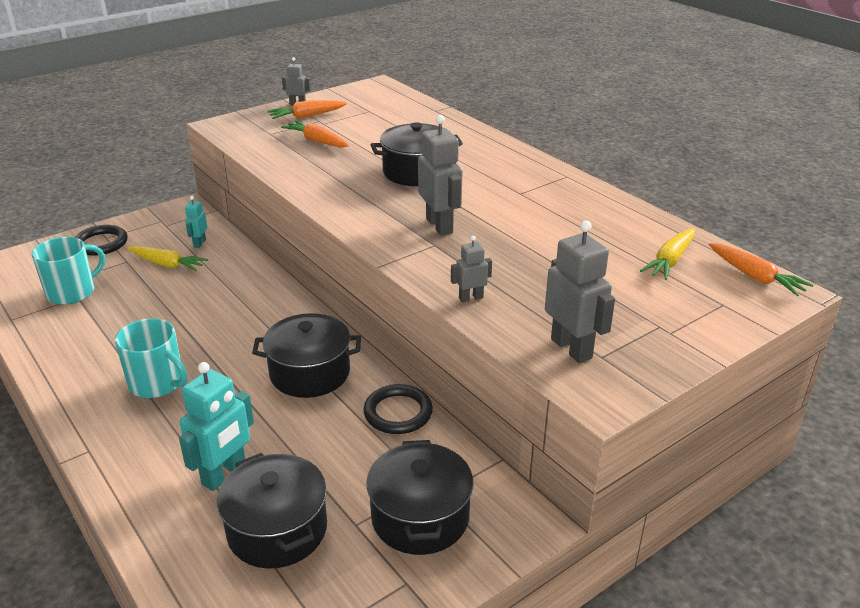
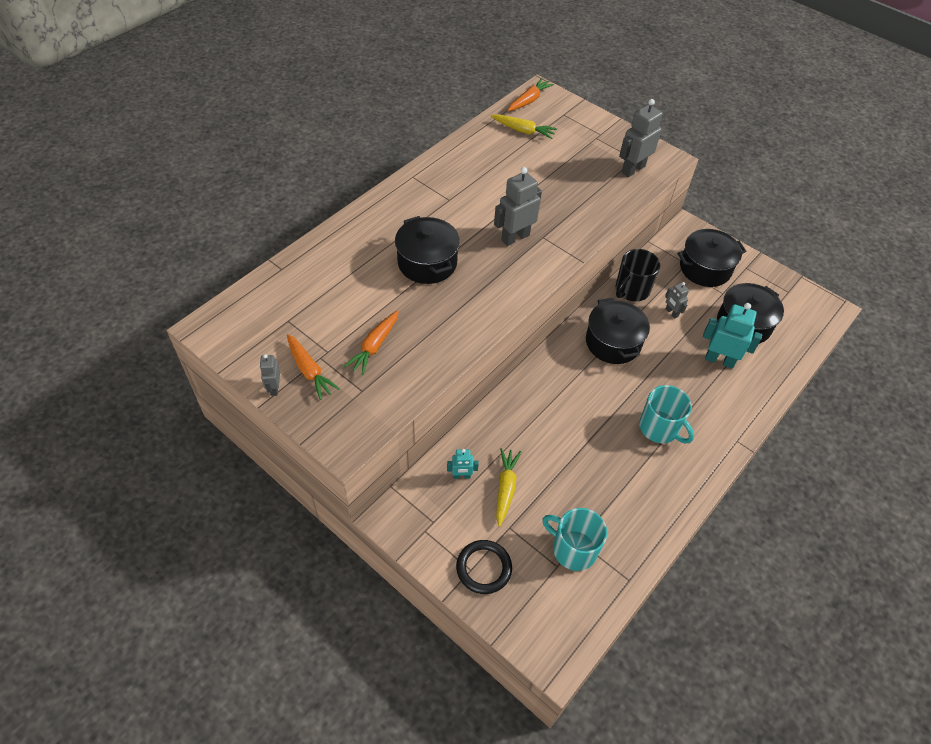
camera: 105 degrees left, 20 degrees up
turquoise mug [115,318,187,398] -> turquoise mug turned 120 degrees clockwise [639,385,694,443]
black ring [363,384,433,434] -> black mug [616,249,660,301]
grey robot [451,235,492,302] -> grey robot moved to [665,282,689,318]

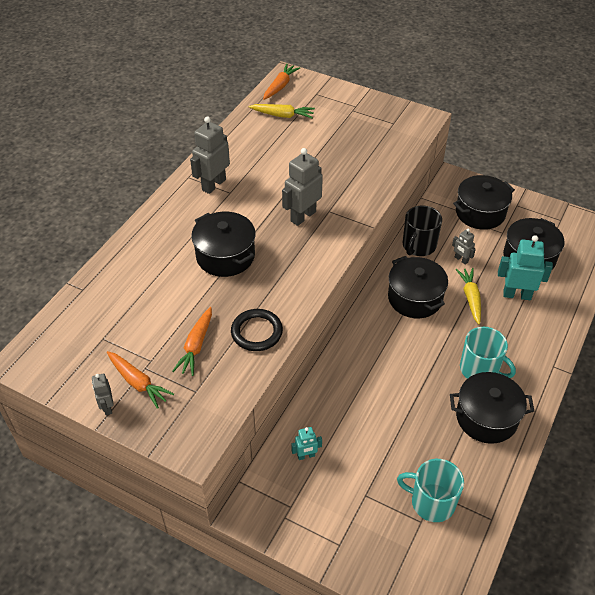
camera: 10 degrees left, 5 degrees down
black ring [456,540,512,594] -> black ring moved to [231,309,283,351]
yellow carrot [496,448,521,527] -> yellow carrot moved to [456,268,481,325]
grey robot [619,99,662,177] -> grey robot moved to [190,116,230,194]
none -> black pot [450,372,534,444]

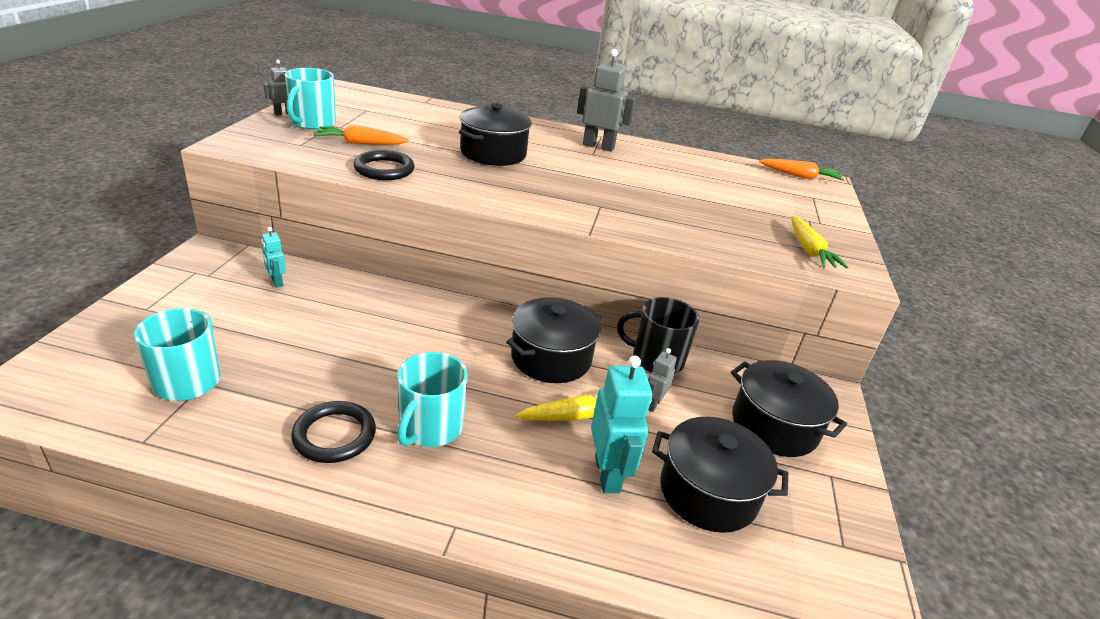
camera: 70 degrees right, 15 degrees down
orange carrot [107,351,174,409] -> turquoise mug [285,68,336,130]
yellow carrot [249,104,315,118] -> yellow carrot moved to [791,216,848,269]
grey robot [282,148,323,226] -> none
black pot [450,372,534,444] -> black ring [291,401,376,463]

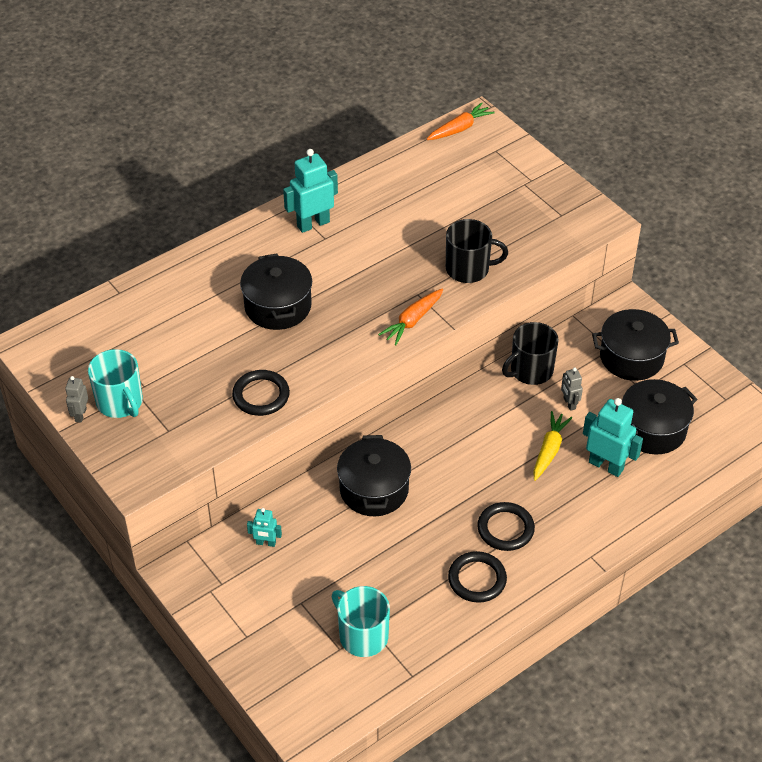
camera: 45 degrees left, 15 degrees up
orange carrot [314,125,409,145] -> orange carrot moved to [378,288,443,345]
turquoise mug [397,352,468,447] -> black ring [477,502,535,551]
black pot [506,297,601,383] -> black pot moved to [337,435,411,516]
grey robot [577,49,636,152] -> turquoise robot [283,149,338,233]
yellow carrot [791,216,848,269] -> none
none -> black mug [446,219,508,283]

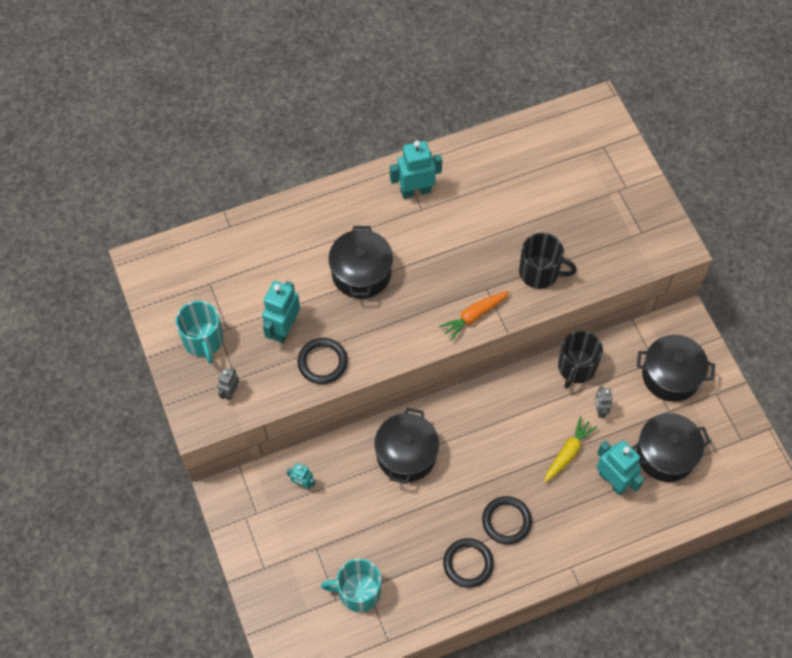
camera: 15 degrees right, 15 degrees up
grey robot [65,376,88,423] -> grey robot moved to [218,367,239,400]
turquoise mug [332,586,390,657] -> turquoise mug turned 60 degrees counterclockwise [321,559,381,612]
orange carrot [426,102,495,140] -> none
black mug [502,322,559,385] -> black mug turned 45 degrees counterclockwise [558,330,603,389]
none -> turquoise robot [262,281,300,343]

